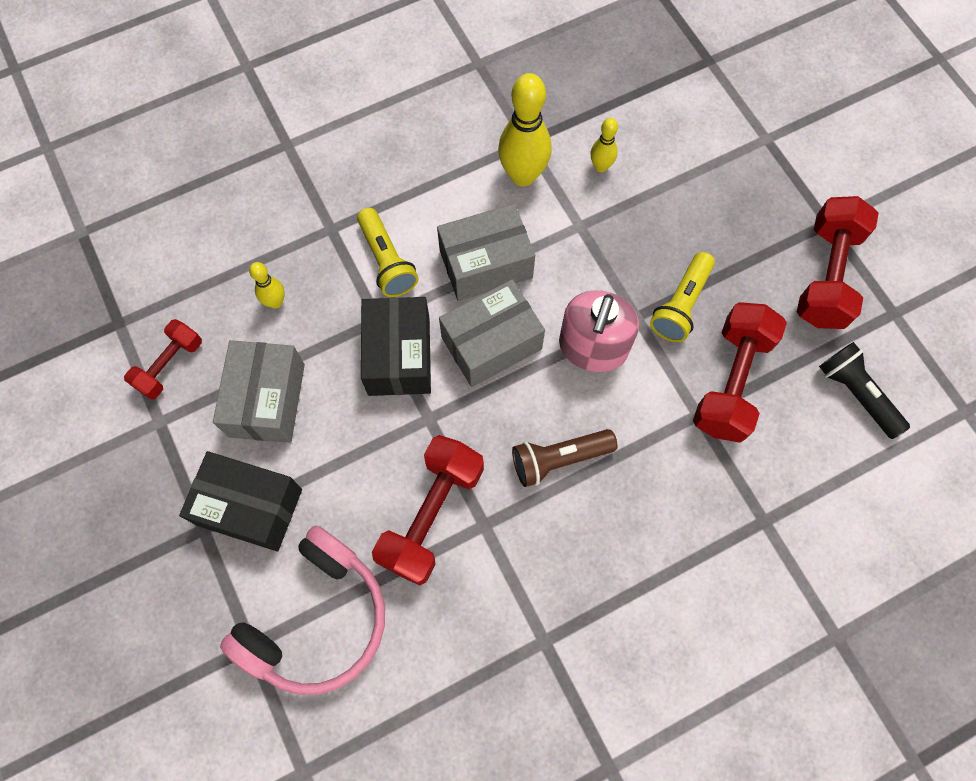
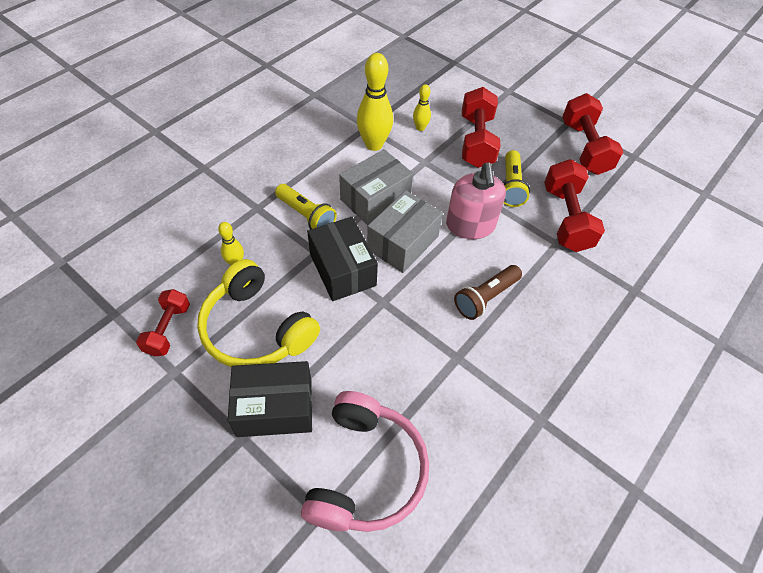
camera: 25 degrees left, 15 degrees down
grey box [213,340,305,443] -> yellow headphones [197,259,320,367]
red dumbbell [372,435,484,586] -> red dumbbell moved to [462,87,501,168]
black flashlight [819,342,910,439] -> none

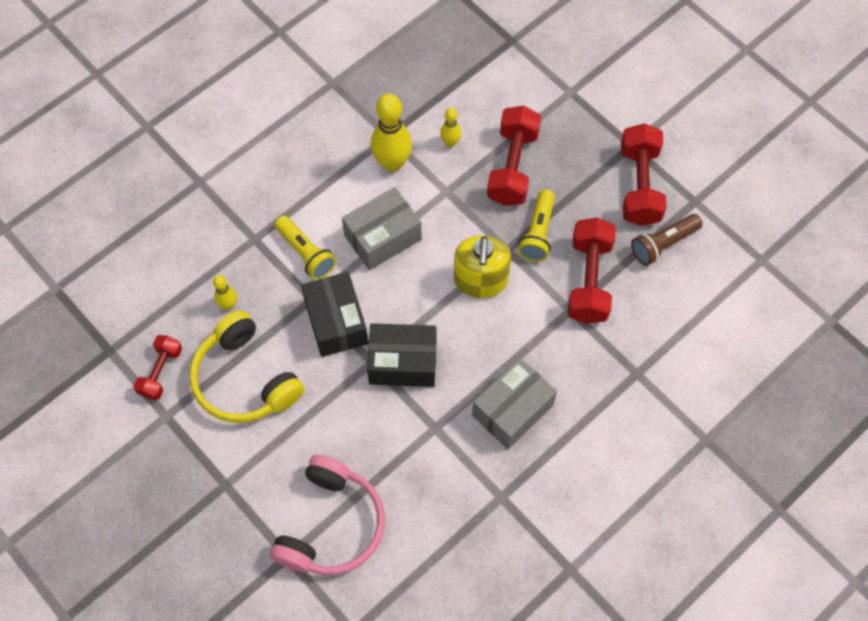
camera: 10 degrees right, 10 degrees up
black box [228,361,312,437] -> black box moved to [367,323,437,387]
grey box [367,190,443,273] -> grey box moved to [472,358,557,449]
pink soap dispenser [446,163,506,239] -> yellow soap dispenser [454,235,511,298]
brown flashlight [454,265,522,320] -> brown flashlight moved to [631,214,702,266]

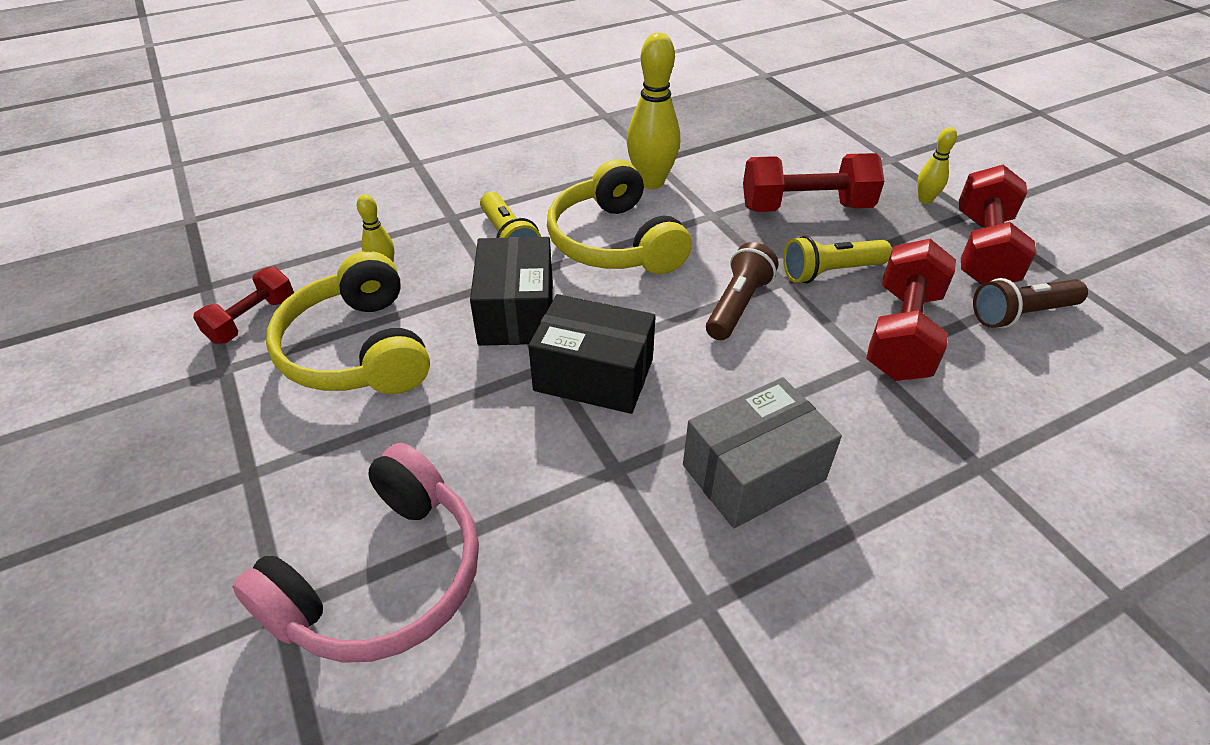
camera: 15 degrees right, 20 degrees down
grey box [342,187,422,270] -> yellow headphones [547,159,692,274]
yellow bowling pin [440,108,461,147] -> yellow bowling pin moved to [917,127,957,204]
yellow soap dispenser [454,235,511,298] -> brown flashlight [706,242,778,340]
red dumbbell [487,106,541,206] -> red dumbbell turned 60 degrees clockwise [743,153,884,212]
yellow flashlight [518,190,555,261] -> yellow flashlight turned 45 degrees clockwise [783,236,892,283]

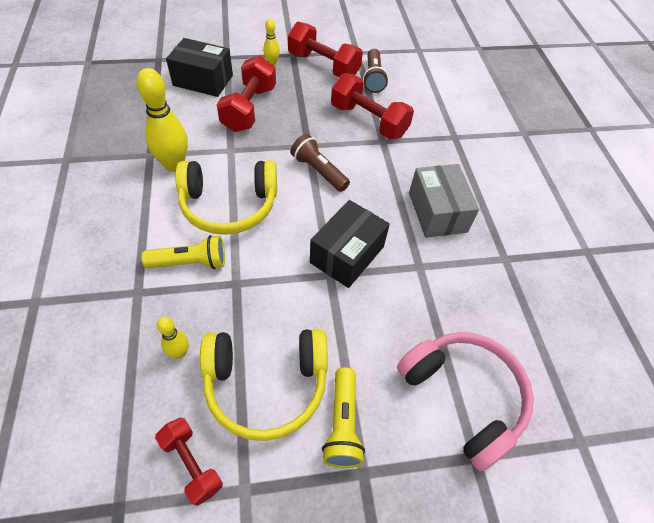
camera: 75 degrees left, 10 degrees up
black box [470,237,553,346] -> black box moved to [166,38,233,97]
yellow flashlight [783,236,892,283] -> yellow flashlight moved to [322,367,365,468]

